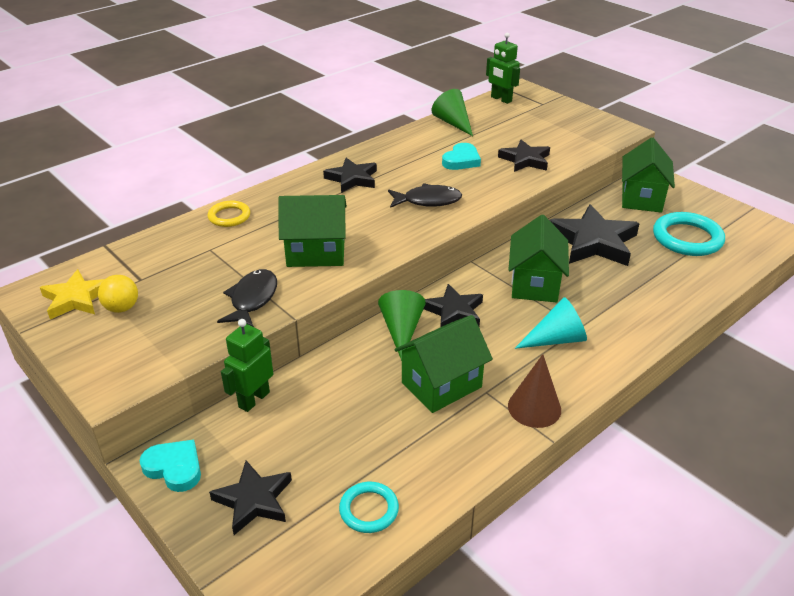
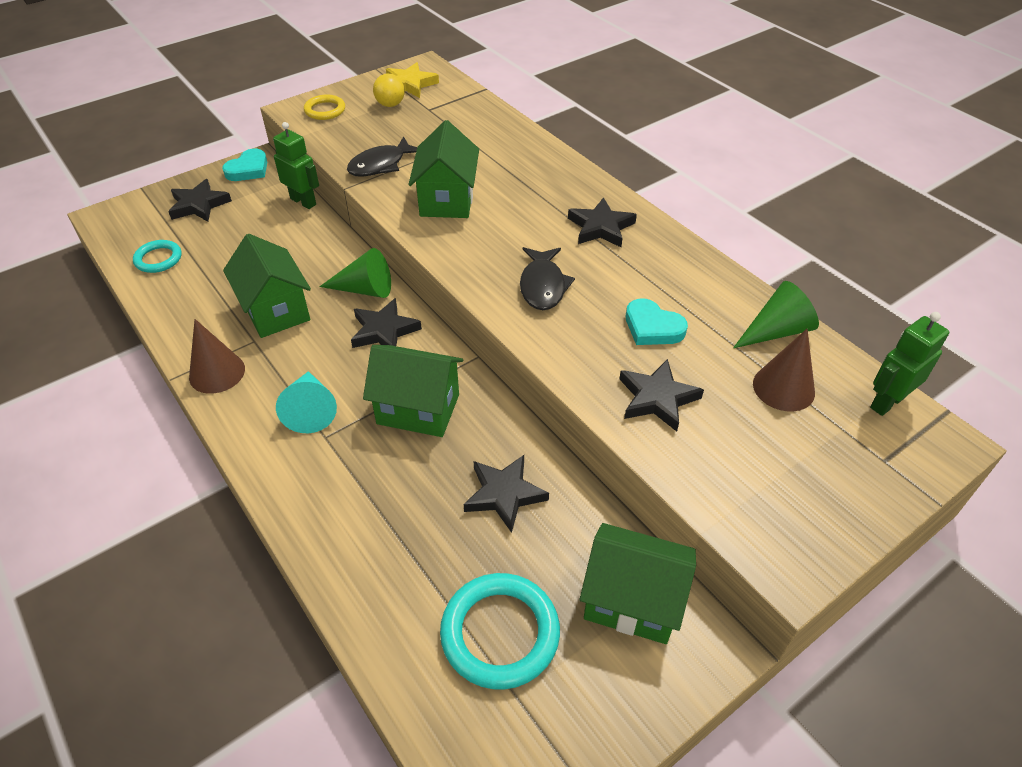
camera: 95 degrees right, 10 degrees up
yellow ring [208,201,250,227] -> yellow ring moved to [304,95,345,120]
black fish [217,269,277,327] -> black fish turned 120 degrees clockwise [347,136,417,177]
black star [550,204,640,266] -> black star [464,455,549,533], size x0.62
none -> brown cone [753,329,815,412]

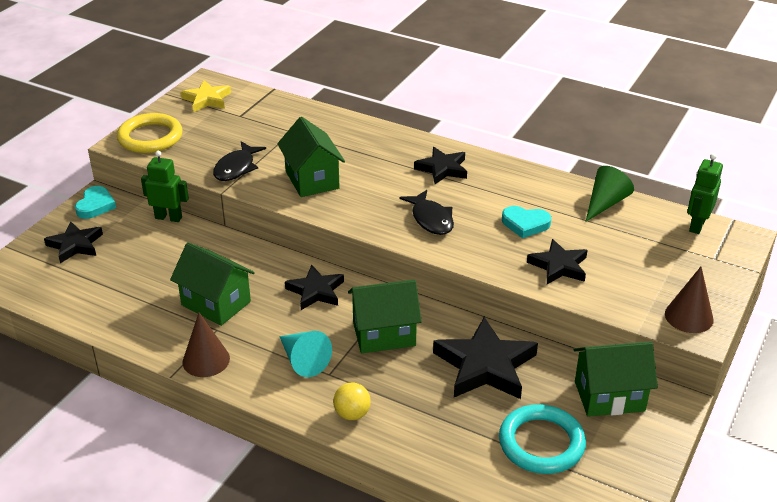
camera: 25 degrees left, 10 degrees down
turquoise ring [133,240,182,273] -> none
yellow ring [304,95,345,120] -> yellow ring [117,113,183,153], size x1.72
green cone [319,248,391,298] -> none
yellow ball [373,74,405,107] -> yellow ball moved to [333,383,371,420]
black star [464,455,549,533] -> black star [433,317,538,399], size x1.62
brown cone [753,329,815,412] -> brown cone moved to [665,267,714,333]

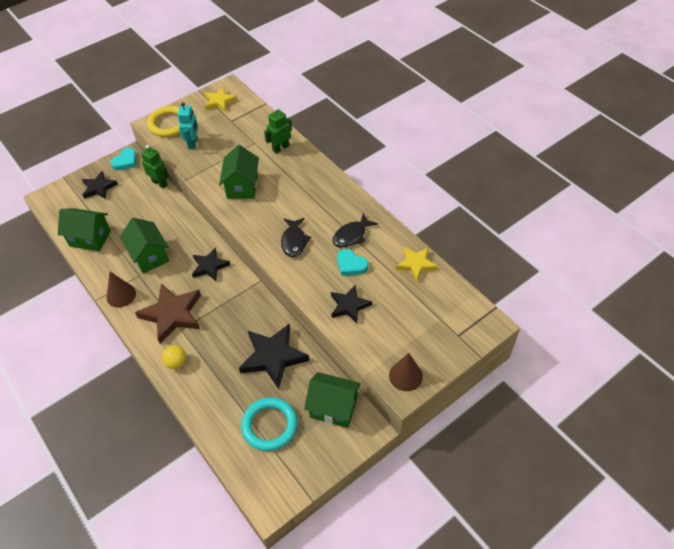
camera: 25 degrees right, 15 degrees up
black fish [213,141,266,181] -> black fish moved to [332,213,378,248]
turquoise cone [279,331,332,377] -> brown star [135,283,201,344]
green house [348,279,422,353] -> green house moved to [58,208,111,251]
black star [414,147,467,184] -> none
green cone [585,166,634,222] -> yellow star [396,247,438,282]
green robot [687,153,723,234] -> green robot moved to [264,107,292,154]
none -> turquoise robot [178,102,198,149]

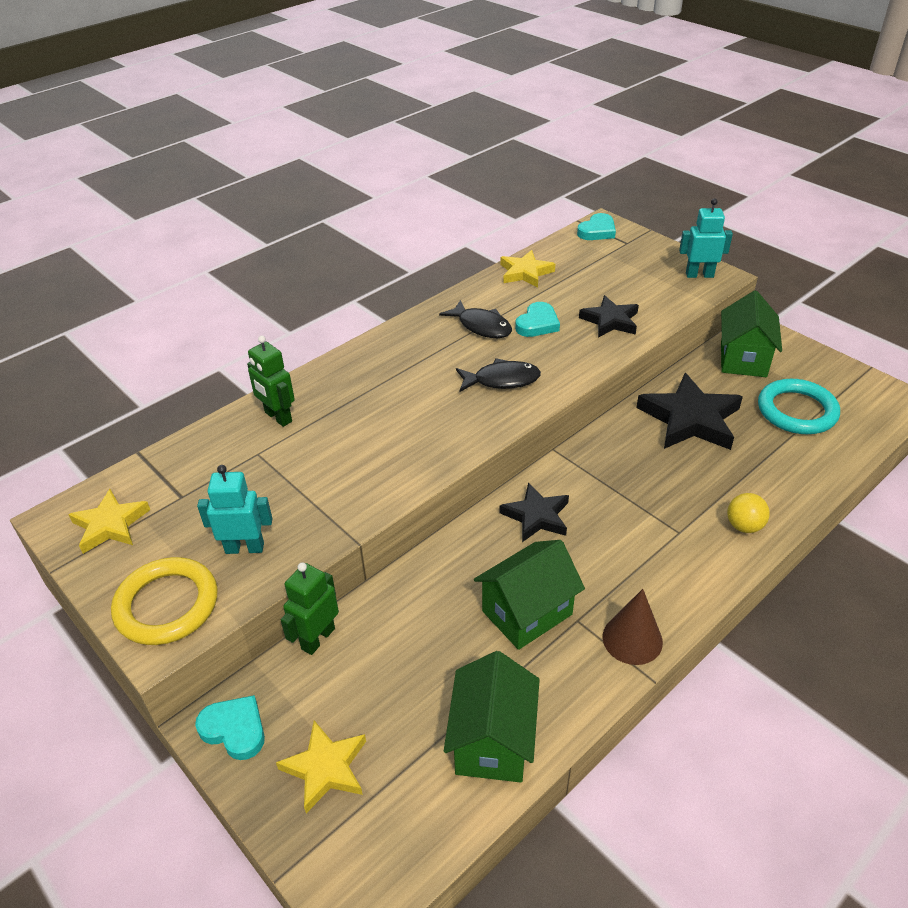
camera: 95 degrees left, 10 degrees down
black star [82,171,118,199] -> yellow star [276,721,366,813]
brown star [135,283,201,344] -> none
green house [219,145,259,199] -> none
brown cone [389,353,423,391] -> turquoise robot [679,199,733,278]
none -> turquoise heart [577,213,616,240]

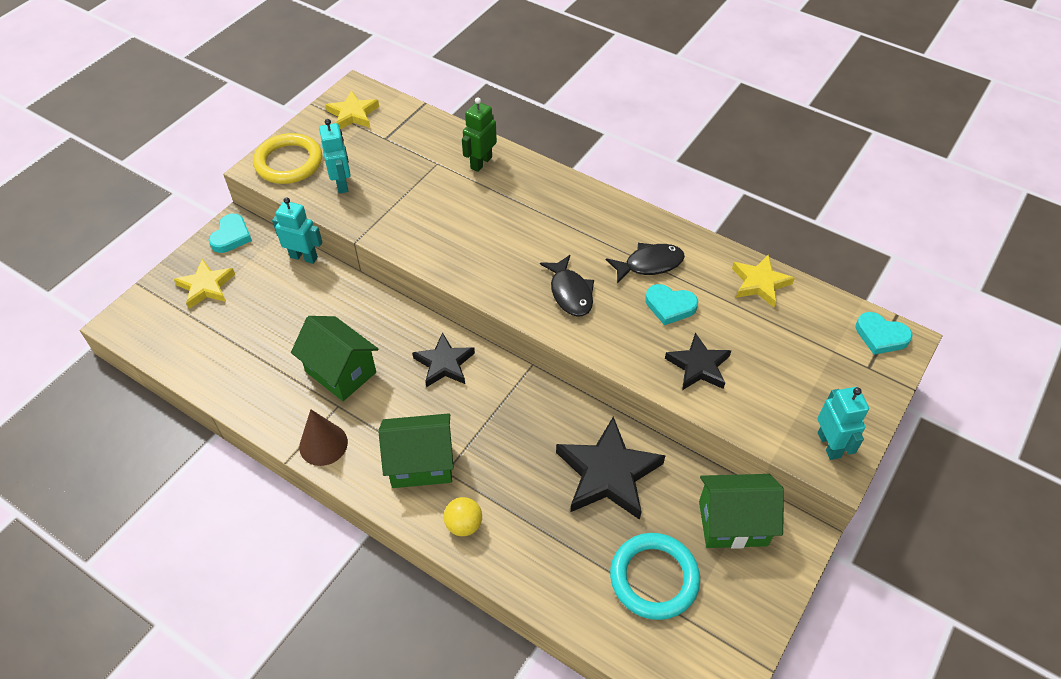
camera: 75 degrees right, 10 degrees up
green robot [281,562,339,655] -> turquoise robot [272,197,323,264]
black fish [439,300,512,338] -> black fish turned 135 degrees counterclockwise [606,243,685,284]
green house [444,651,540,783] -> green house moved to [378,413,454,488]

